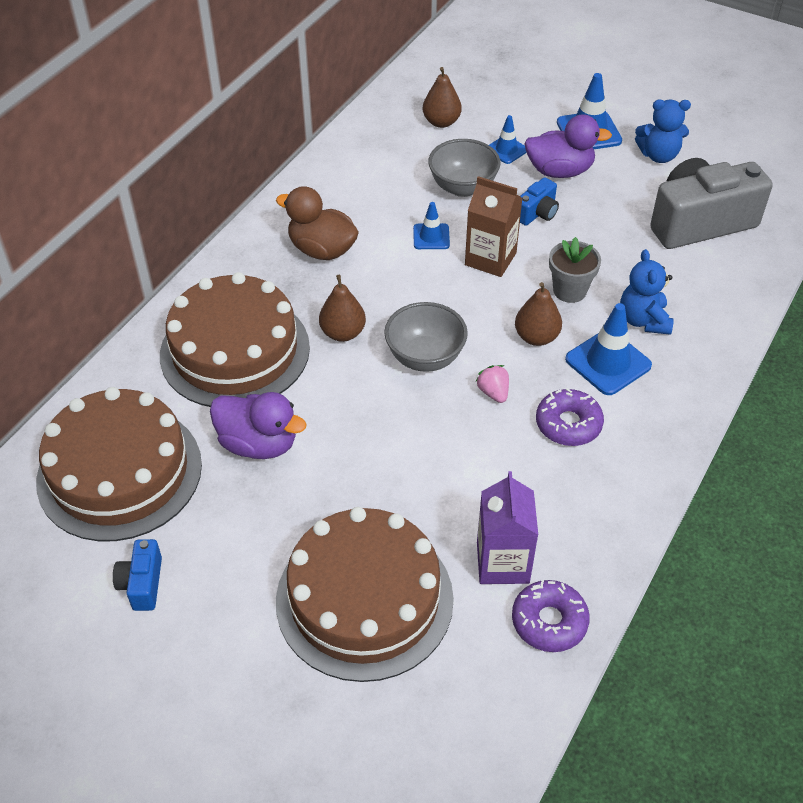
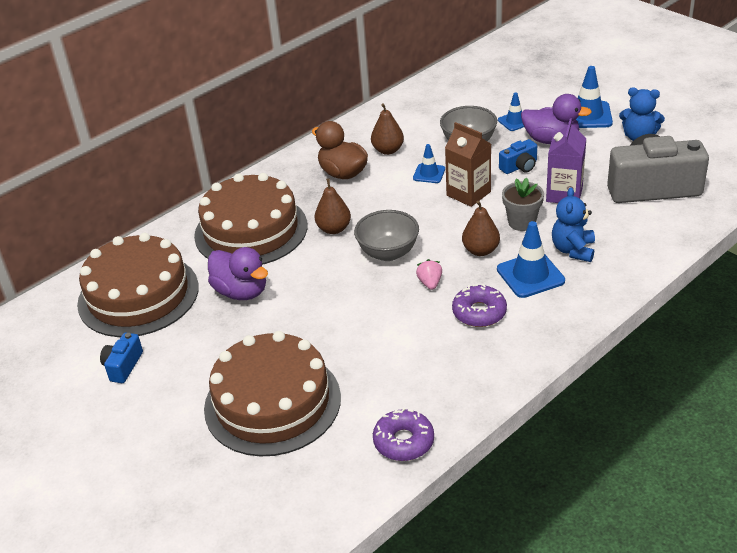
camera: 20 degrees right, 10 degrees down
brown pear [423,67,462,128] -> brown pear moved to [371,103,404,155]
purple carton [477,471,538,584] -> purple carton moved to [546,119,586,203]

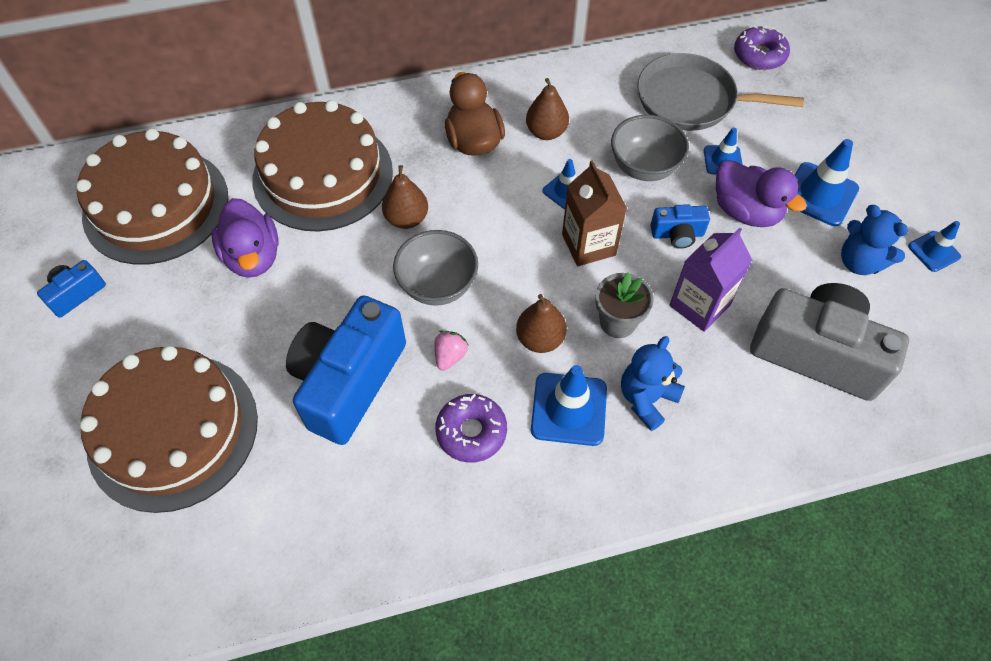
camera: 25 degrees right, 20 degrees up
purple donut [373,408,434,461] -> purple donut moved to [734,25,790,70]
none -> blue camera [286,296,406,445]
none -> grey pan [637,53,804,131]
none -> blue traffic cone [908,221,961,272]

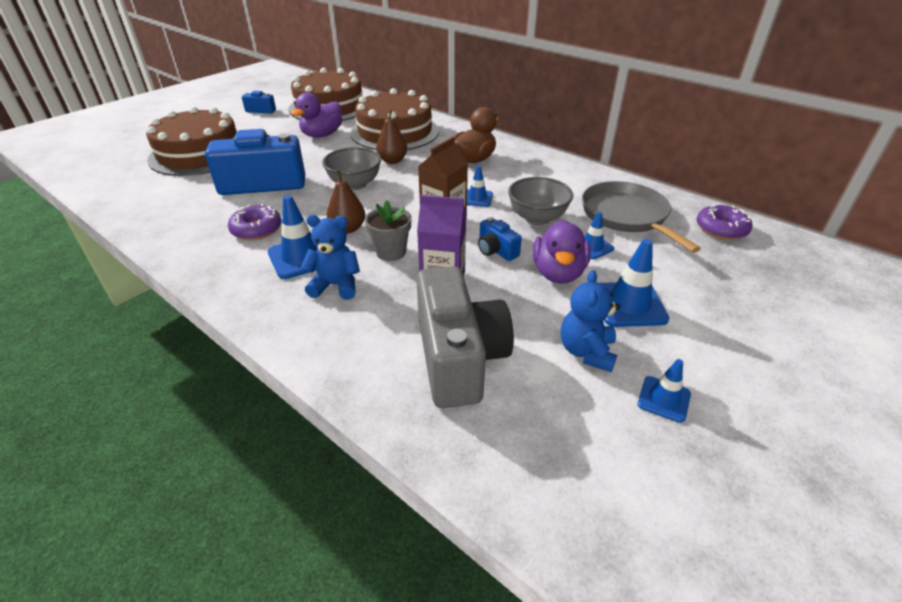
camera: 55 degrees right, 20 degrees down
pink strawberry [435,331,469,371] -> none
brown pear [526,78,569,140] -> none

